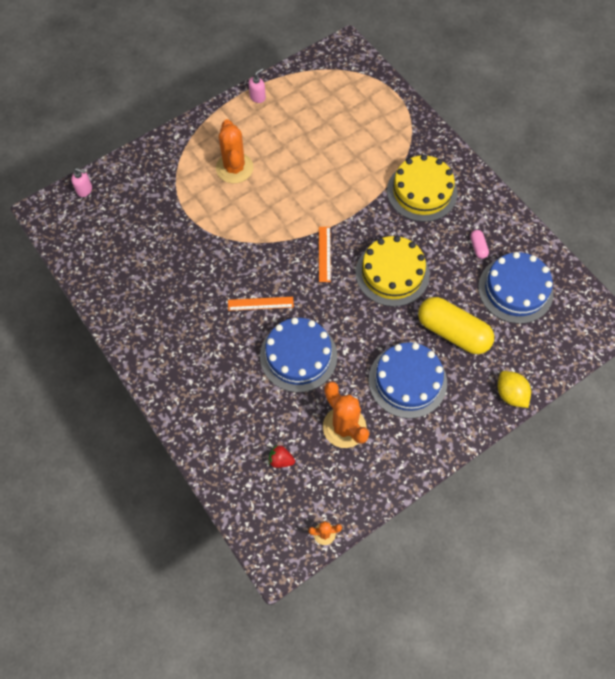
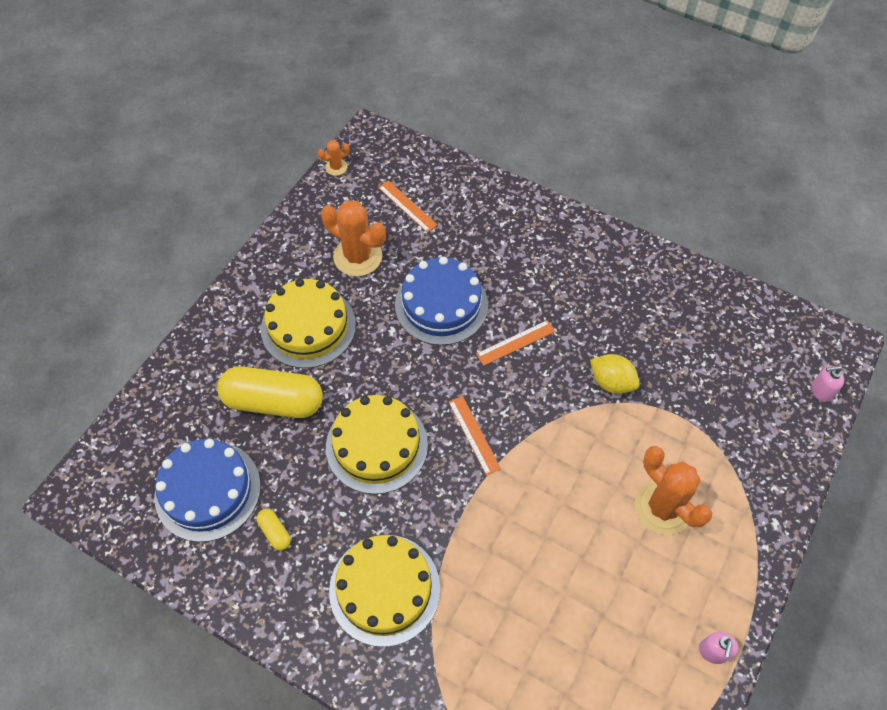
camera: 155 degrees right, 5 degrees down
red strawberry [269,445,295,468] -> orange ruler [378,180,438,232]
blue cake [369,342,447,419] -> yellow cake [261,279,356,368]
pink capsule [470,230,489,259] -> yellow capsule [257,509,291,550]
yellow lemon [498,371,531,408] -> yellow lemon moved to [590,354,640,394]

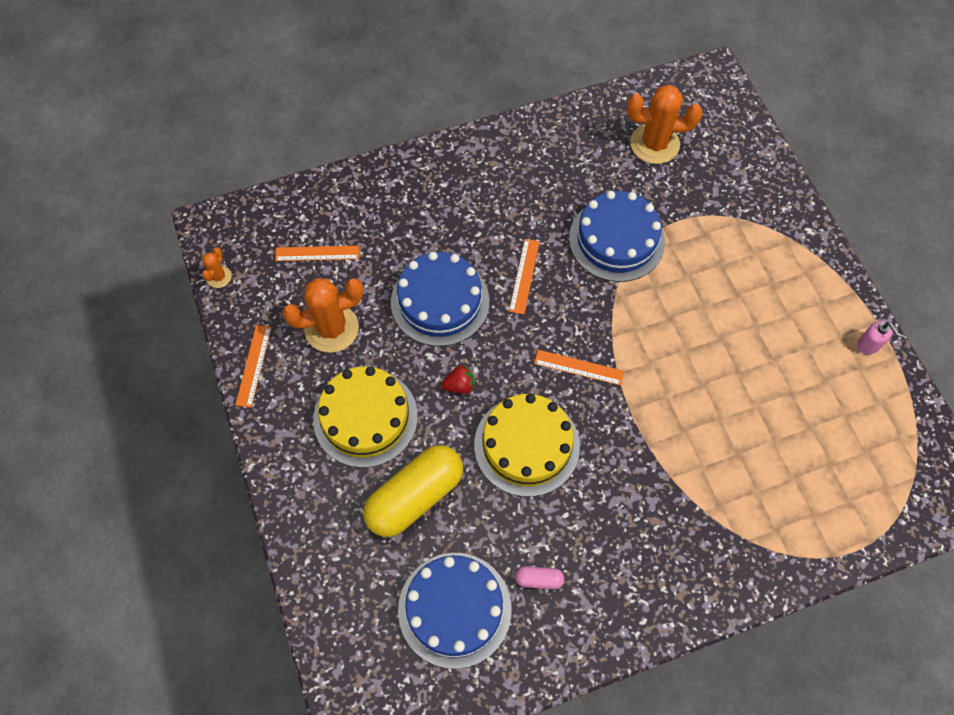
camera: 50 degrees left, 5 degrees up
yellow capsule [257,509,291,550] -> pink capsule [515,567,564,589]
yellow cake [329,535,440,647] -> none
yellow lemon [590,354,640,394] -> blue cake [569,191,665,282]
orange cactus [634,446,712,535] -> orange cactus moved to [627,85,702,164]
pink soap dispenser [811,365,844,402] -> none
none -> orange ruler [235,325,272,408]
none -> red strawberry [441,365,475,394]

